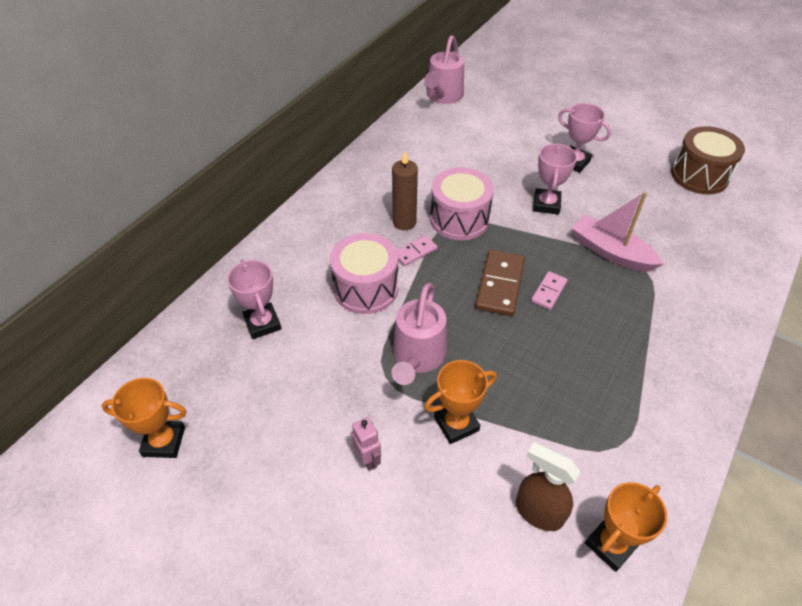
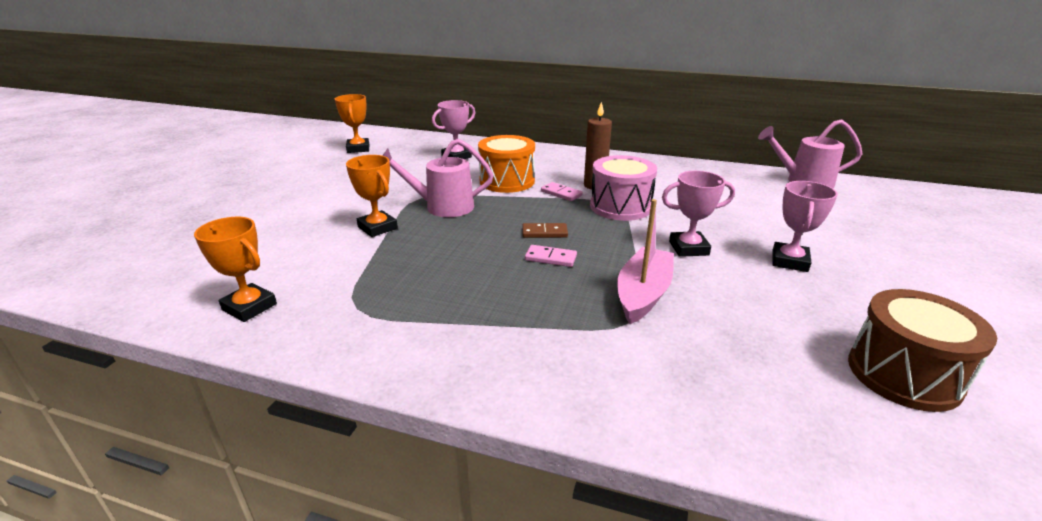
camera: 75 degrees right, 20 degrees down
pink drum [330,233,398,314] -> orange drum [478,135,535,193]
pink robot [351,417,381,471] -> none
brown domino [475,250,525,316] -> brown domino [522,223,568,238], size x0.57
brown spray bottle [516,442,580,531] -> none

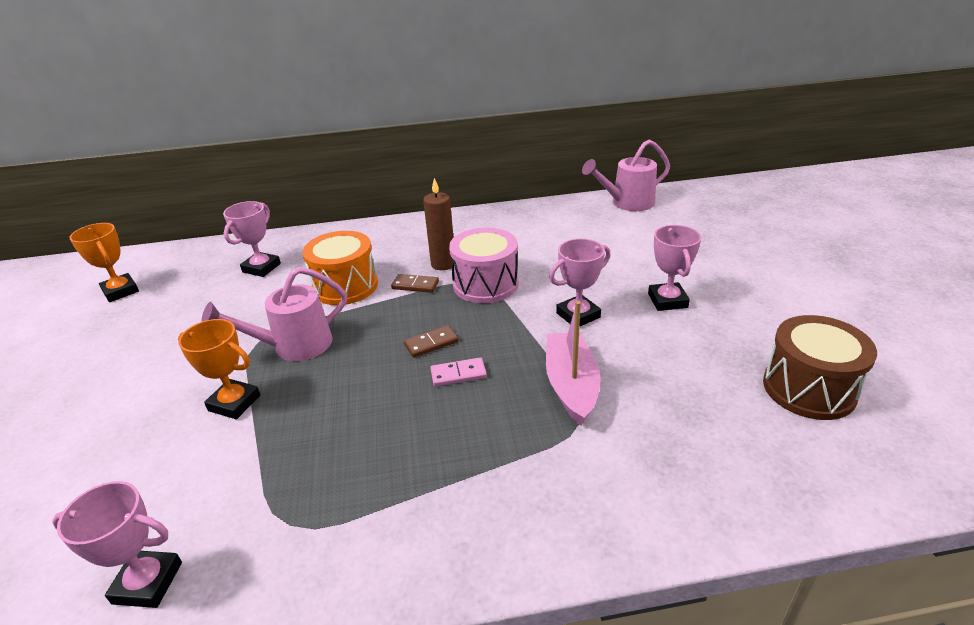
camera: 25 degrees left, 5 degrees up
orange trophy [194,217,277,322] -> pink trophy [52,481,182,608]
pink domino [541,182,583,201] -> brown domino [391,274,439,293]

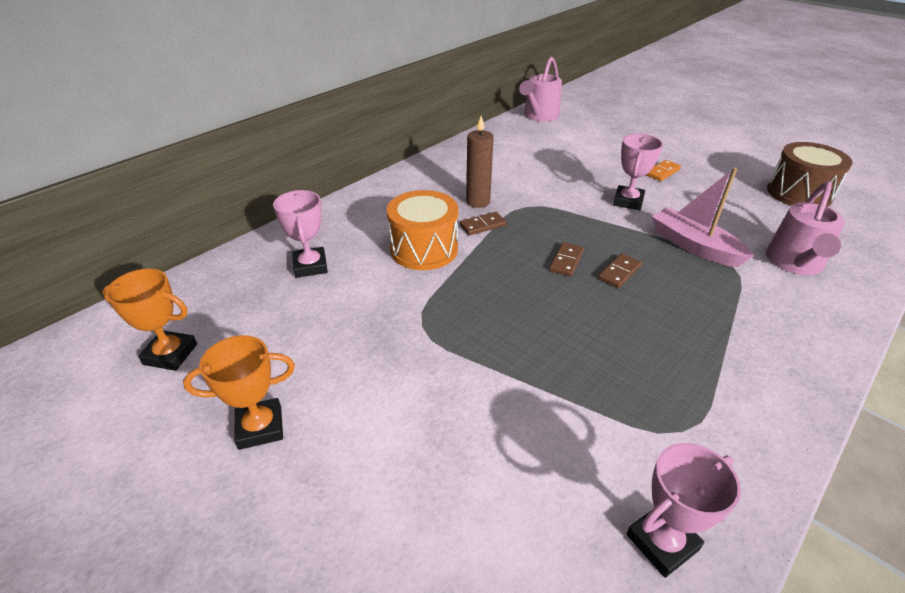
camera: 40 degrees left, 5 degrees up
orange trophy [178,319,260,419] -> orange trophy moved to [183,335,295,450]
pink watering can [202,267,347,361] -> pink watering can moved to [766,181,845,275]
pink domino [430,358,487,387] -> brown domino [598,253,642,288]
pink drum [449,228,519,303] -> none
pink trophy [648,225,701,311] -> orange domino [646,160,681,181]

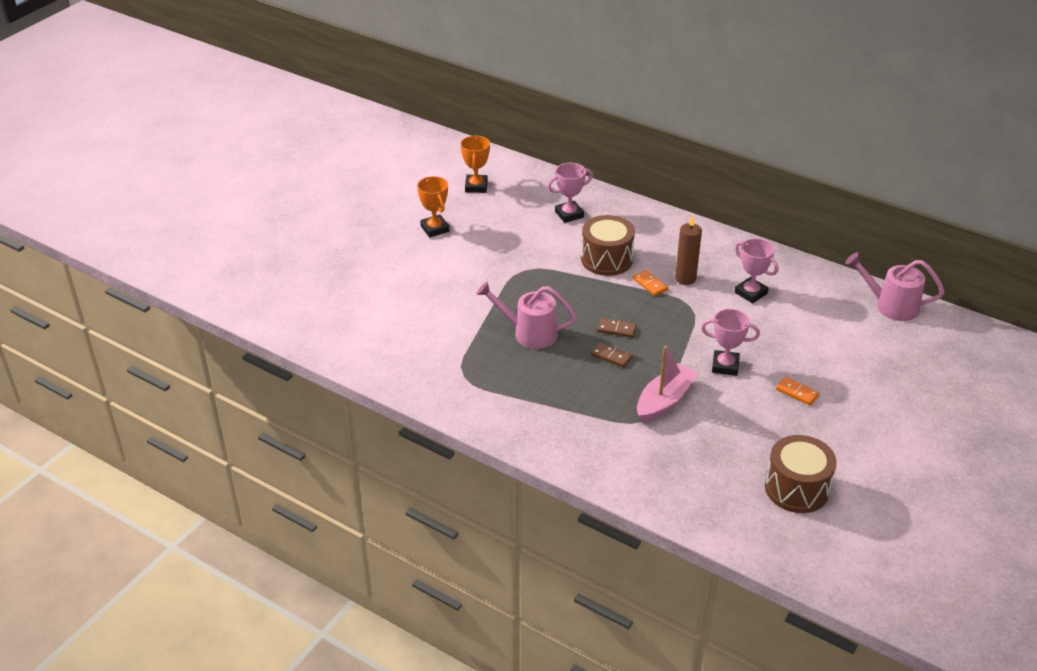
camera: 80 degrees right, 0 degrees up
orange drum [387,190,458,270] -> brown drum [581,215,635,276]
brown domino [460,212,507,235] -> orange domino [633,270,668,296]
pink trophy [626,443,741,578] -> pink trophy moved to [735,238,778,303]
pink watering can [766,181,845,275] -> pink watering can moved to [477,282,576,349]

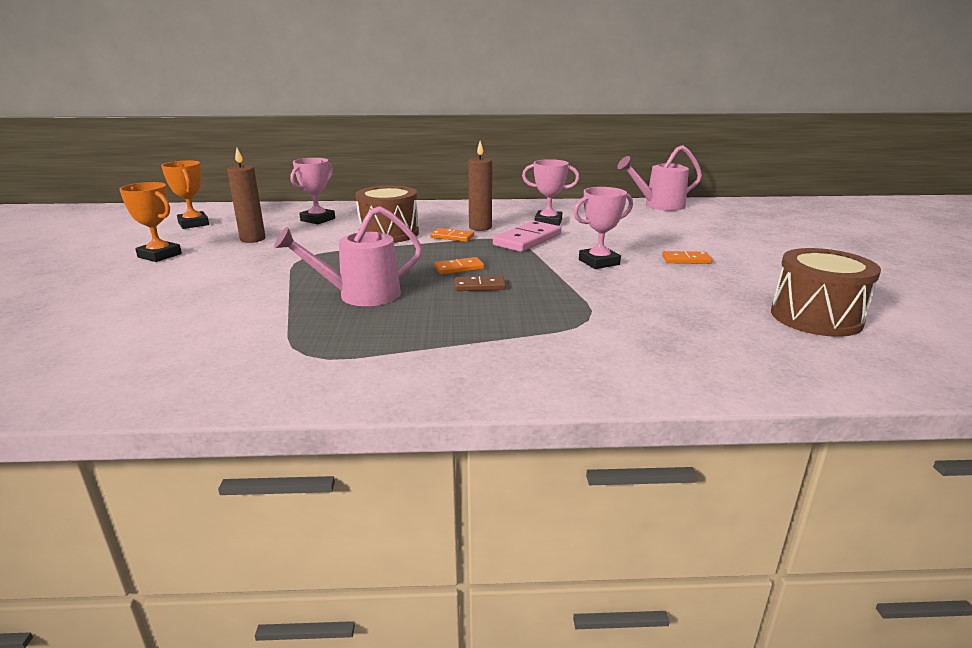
camera: 35 degrees left, 15 degrees down
brown domino [597,318,637,338] -> orange domino [434,257,484,275]
pink boat [637,346,699,423] -> none
none -> brown candle [227,148,265,243]
none -> pink domino [493,221,561,252]

